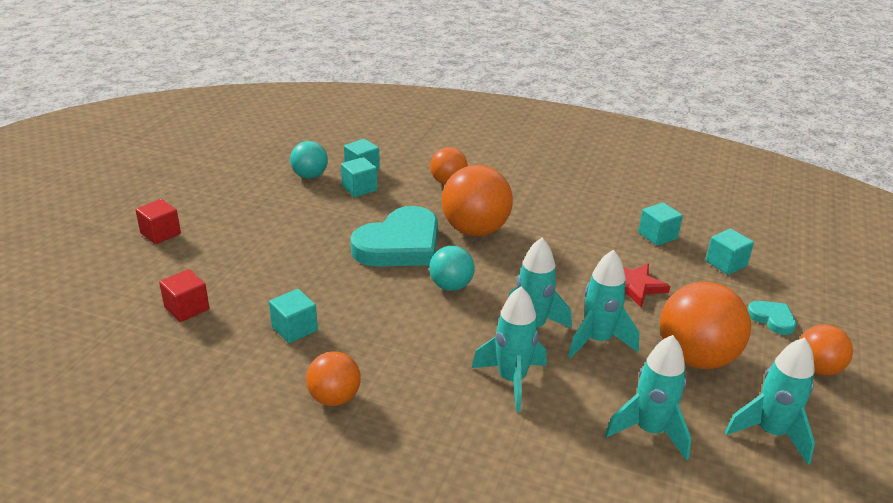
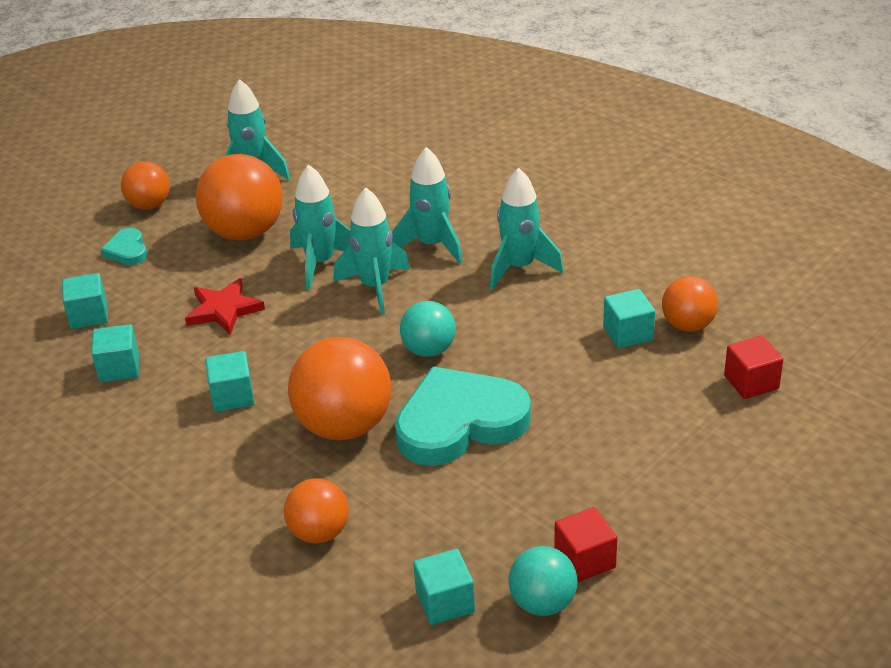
camera: 155 degrees left, 5 degrees up
red cube [135,199,181,244] -> red cube moved to [554,507,618,582]
orange ball [306,351,361,406] -> orange ball moved to [662,276,718,332]
turquoise cube [341,157,377,197] -> turquoise cube moved to [205,351,255,412]
turquoise rocket [605,335,691,460] -> turquoise rocket moved to [490,168,563,289]

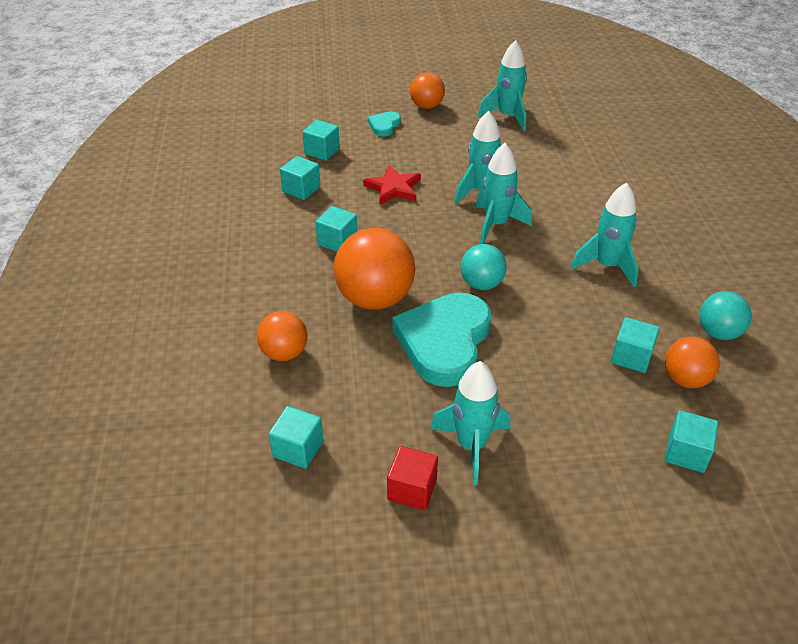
camera: 40 degrees right, 5 degrees up
orange ball [196,154,283,240] -> none
turquoise rocket [392,147,463,264] -> turquoise rocket moved to [430,361,510,485]
turquoise heart [395,367,531,466] -> turquoise heart turned 90 degrees counterclockwise [392,293,491,387]
turquoise ball [508,546,577,616] -> turquoise ball moved to [699,291,752,340]
red cube [724,335,783,399] -> turquoise cube [665,410,718,473]

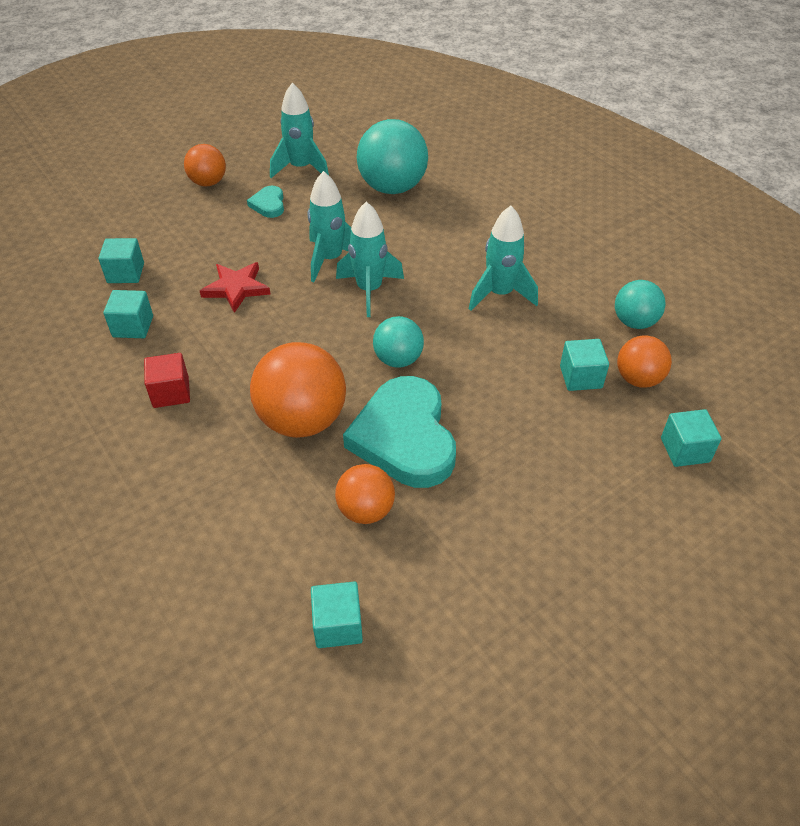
camera: 30 degrees left, 5 degrees up
orange ball [257,311,307,361] -> orange ball moved to [335,464,395,524]
turquoise cube [315,206,358,252] -> none
turquoise heart [368,111,401,137] -> turquoise heart moved to [247,186,284,218]
red cube [387,446,438,510] -> red cube moved to [144,353,190,408]
turquoise rocket [430,361,510,485] -> none
none -> turquoise ball [357,119,428,194]

